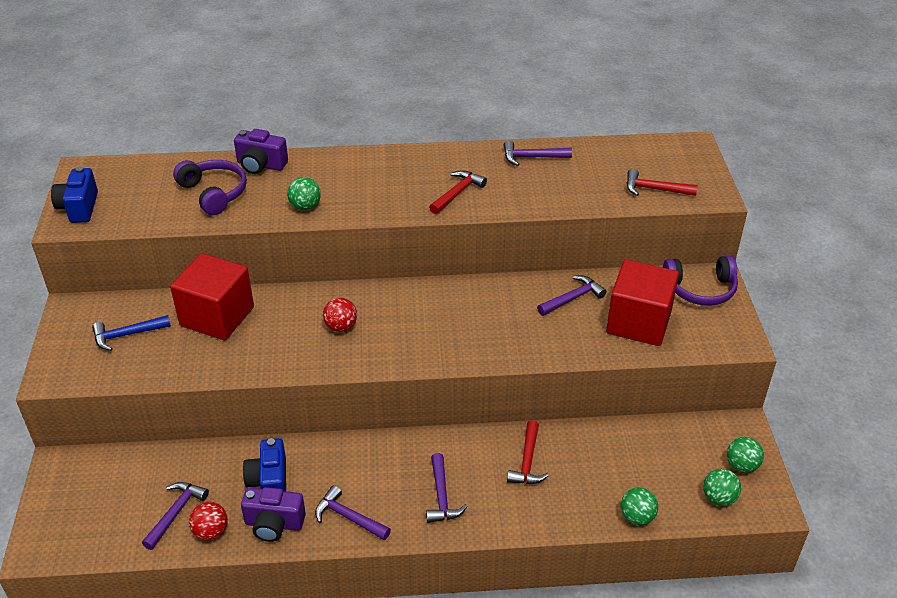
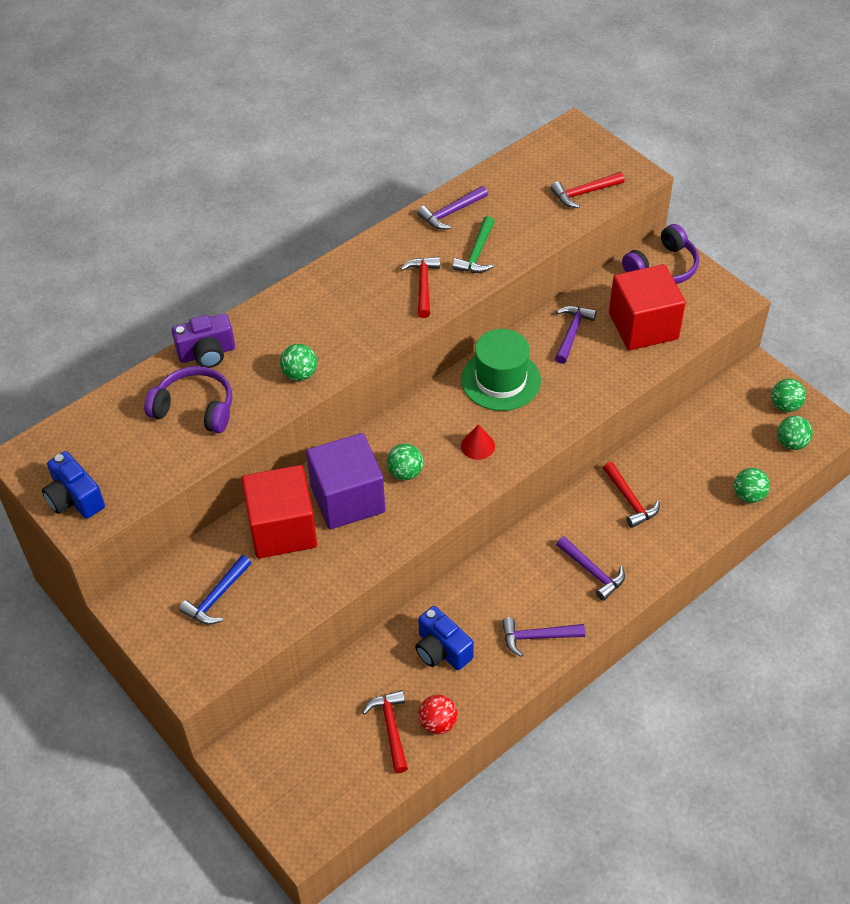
camera: 35 degrees left, 10 degrees up
purple hammer [142,482,209,550] -> red hammer [362,690,408,773]
purple camera [241,487,306,542] -> none
red ball [323,298,357,332] -> green ball [387,444,423,480]
none -> purple cube [306,433,385,529]
none -> green hammer [452,216,495,273]
none -> green hat [461,329,541,411]
none -> red cone [461,424,495,460]

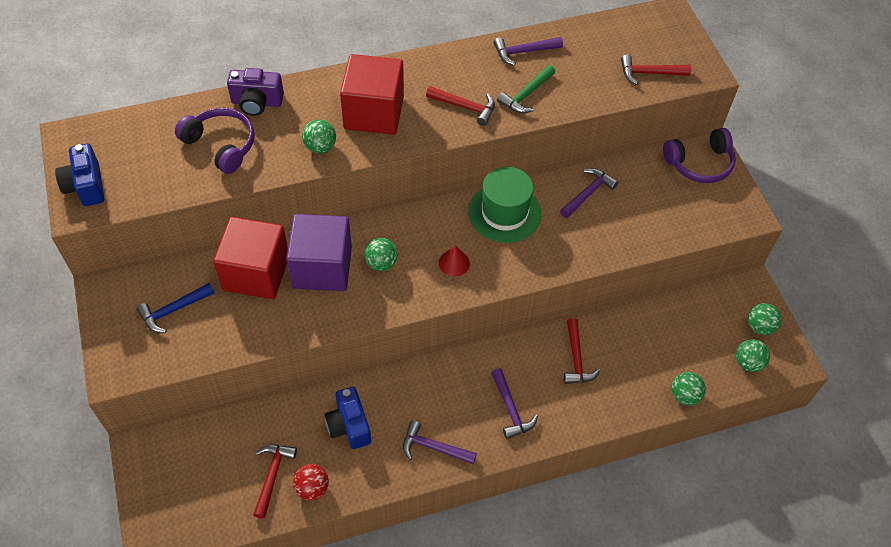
camera: 20 degrees right, 5 degrees up
red hammer [401,257,440,318] -> red hammer turned 90 degrees clockwise [426,86,495,126]
red cube [609,264,686,350] -> red cube moved to [340,54,404,135]

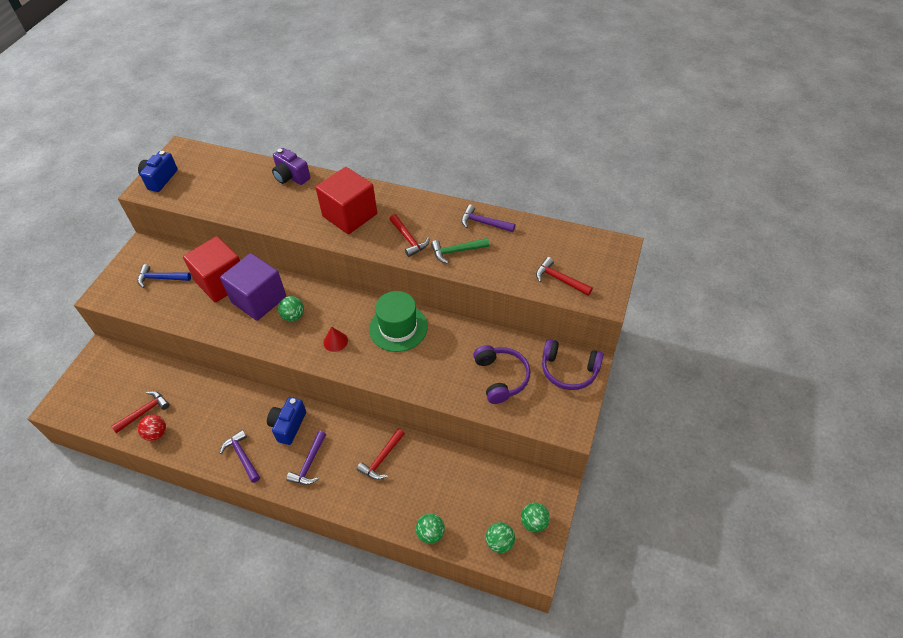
camera: 40 degrees right, 5 degrees down
purple headphones [175,108,255,174] -> purple headphones moved to [473,345,531,404]
green ball [302,119,336,153] -> none
blue camera [324,387,371,449] -> blue camera moved to [267,397,306,445]
purple hammer [560,168,619,218] -> none

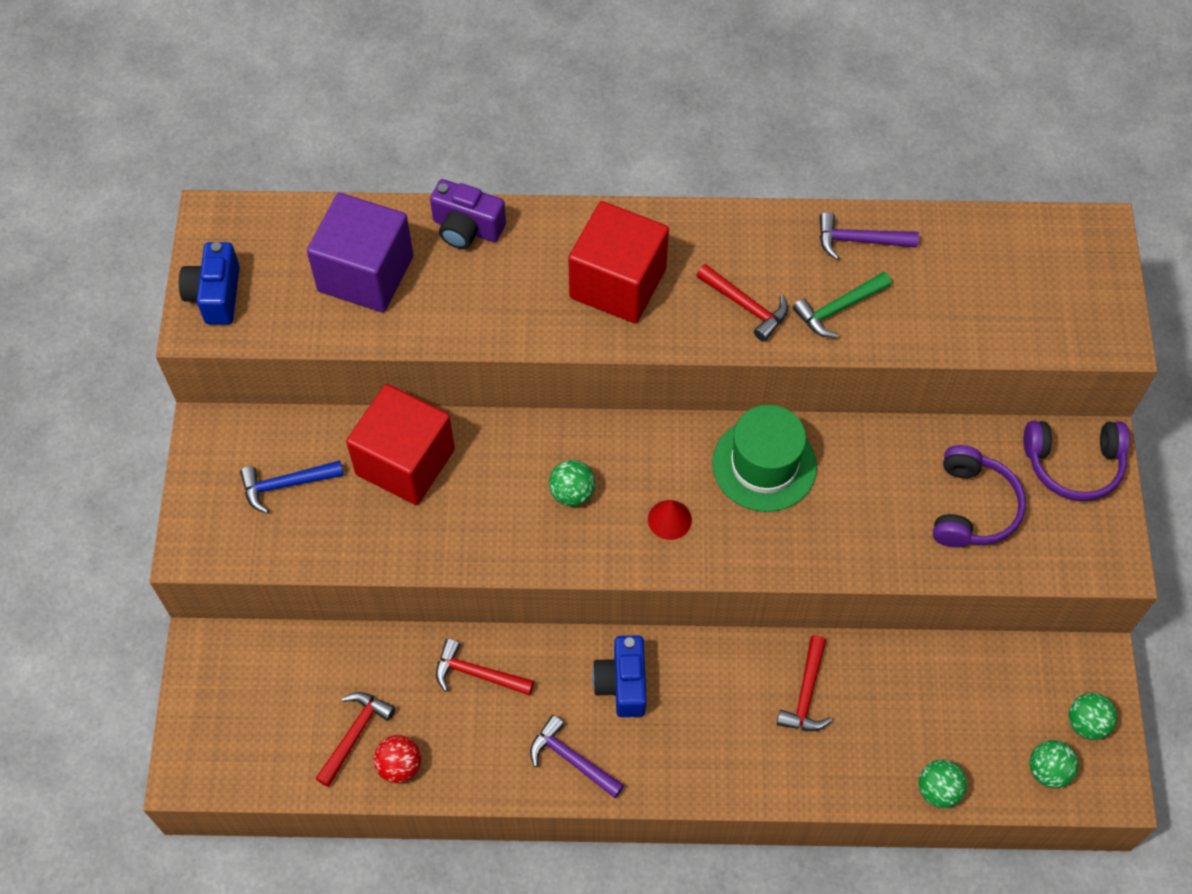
camera: 20 degrees left, 10 degrees up
purple cube [220,253,286,321] -> purple cube moved to [307,193,414,312]
purple hammer [286,431,326,485] -> none
purple headphones [473,345,531,404] -> purple headphones turned 45 degrees clockwise [933,445,1026,547]
red hammer [536,257,593,296] -> red hammer moved to [436,639,534,696]

